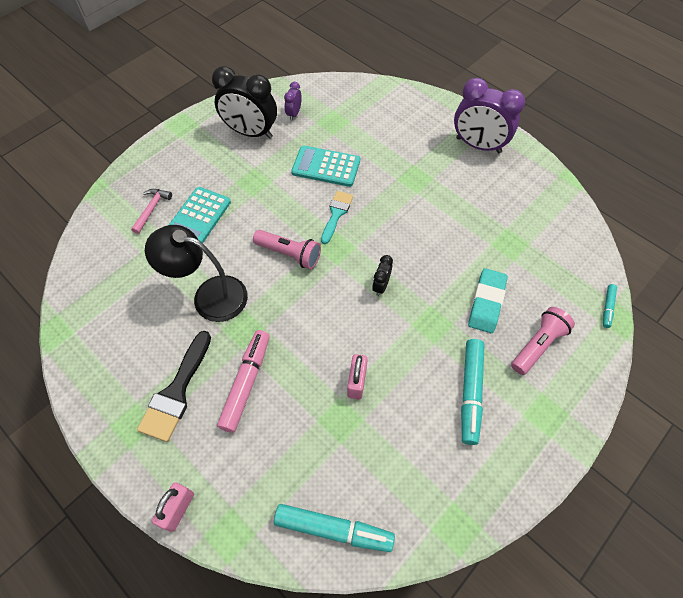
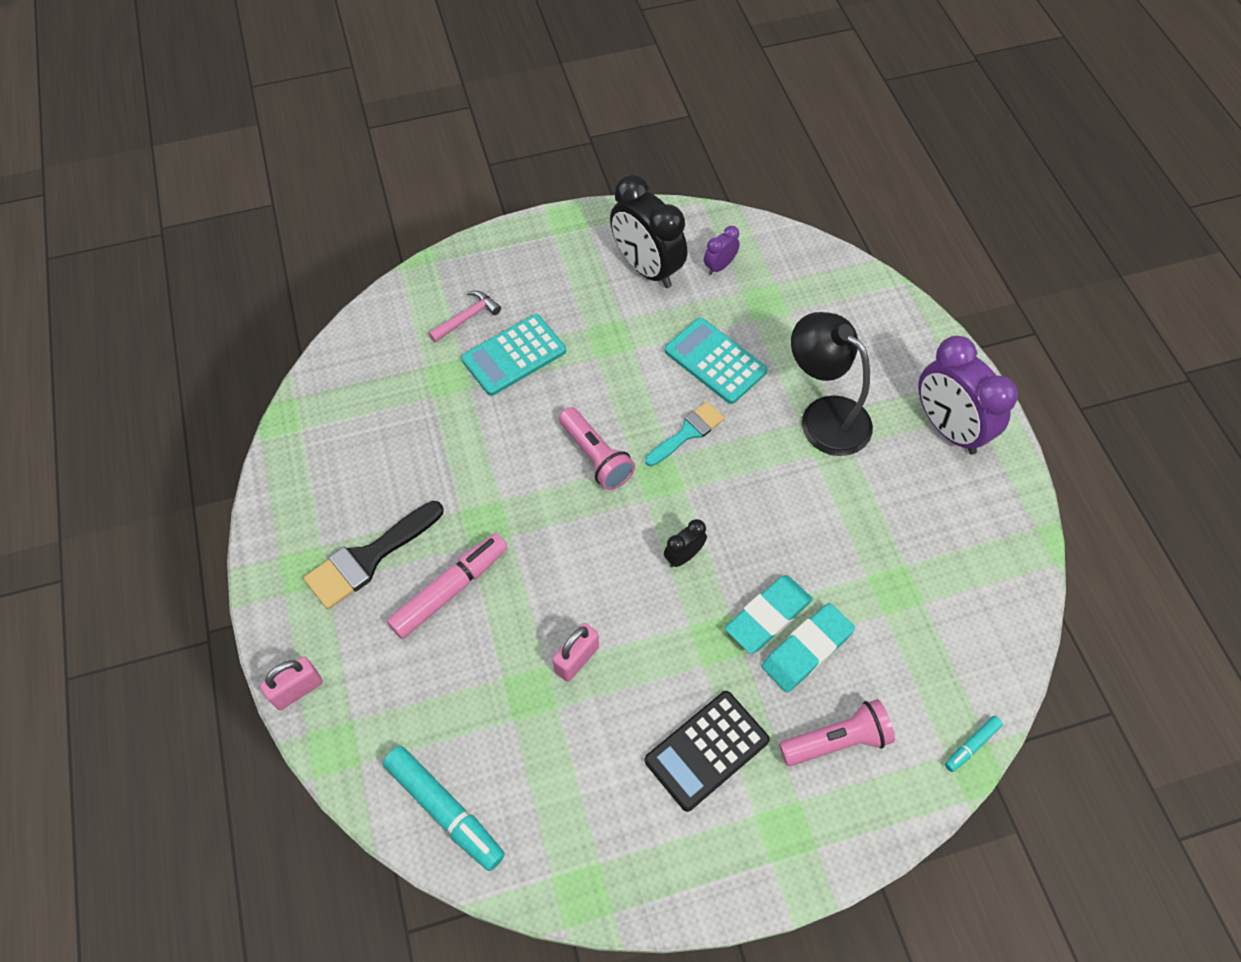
camera: 30 degrees right, 0 degrees up
black lamp [145,225,248,322] -> black lamp moved to [791,312,873,456]
turquoise marker [461,339,485,445] -> black calculator [644,691,770,812]
none -> turquoise eraser [725,575,813,654]

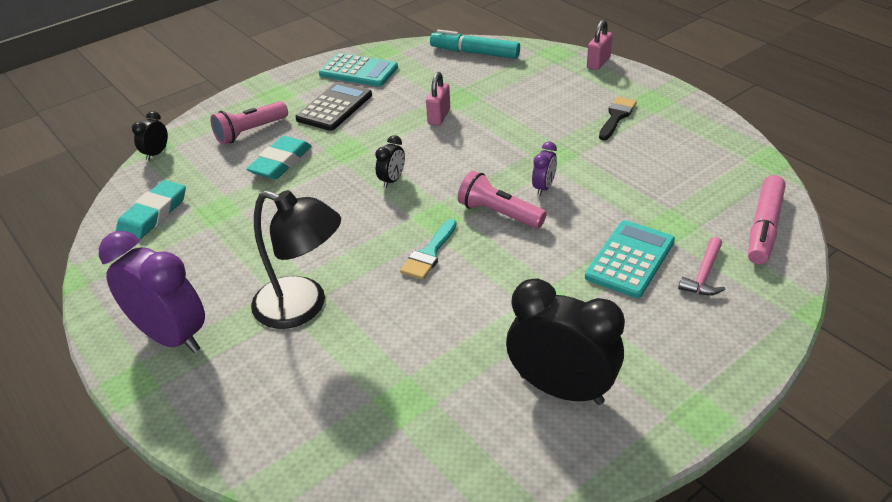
camera: 160 degrees right, 20 degrees down
black brush [304,501,444,609] -> black brush [599,97,637,140], size x0.66
pink marker [387,533,507,639] -> pink marker moved to [748,175,786,264]
turquoise calculator [665,318,767,404] -> turquoise calculator moved to [319,53,398,87]
purple clock [704,226,740,275] -> purple clock moved to [532,142,557,196]
turquoise eraser [725,575,813,654] -> turquoise eraser moved to [116,180,186,240]
turquoise marker [945,716,1003,772] -> black clock [132,111,168,161]

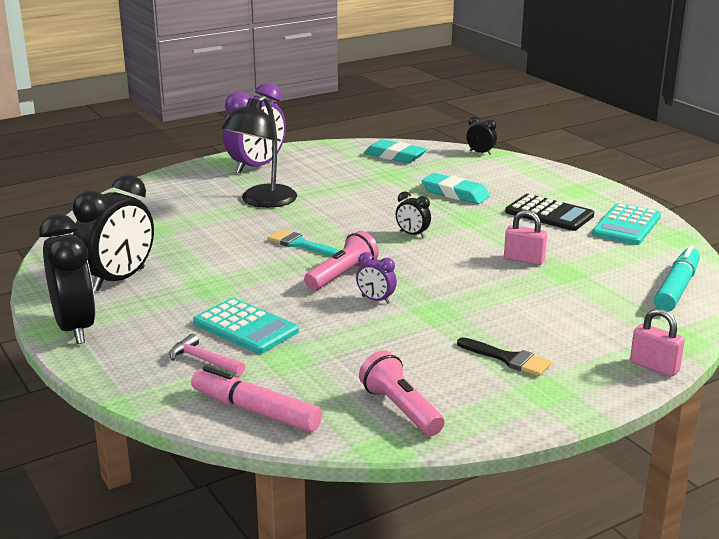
camera: 95 degrees right, 15 degrees down
pink flashlight [210,101,288,145] -> pink flashlight moved to [359,350,444,436]
none -> black clock [39,214,96,344]

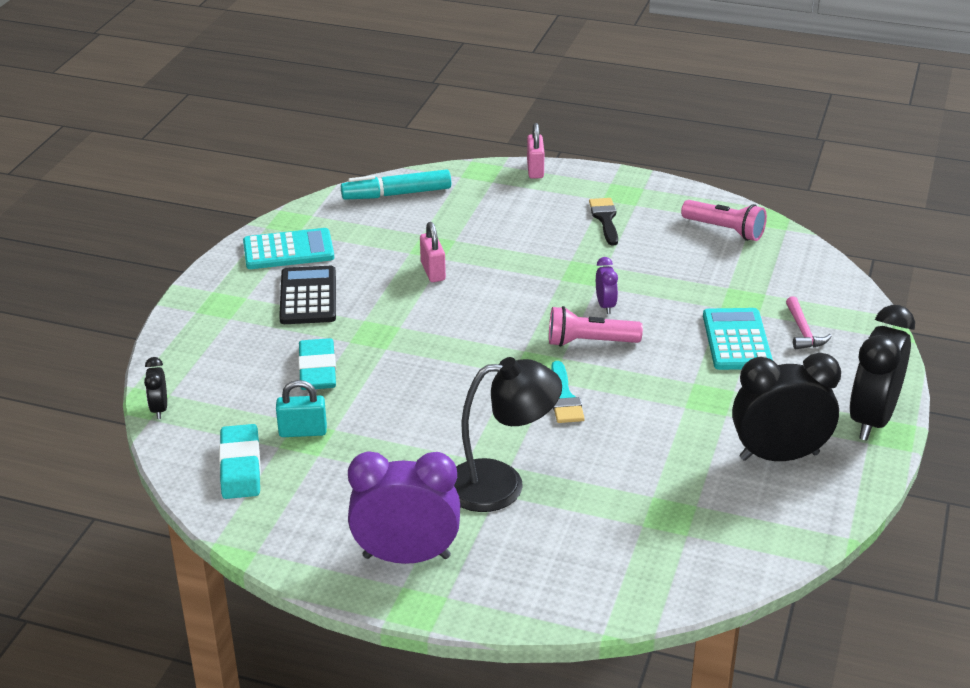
camera: 130 degrees left, 10 degrees up
pink marker [191,366,322,432] -> none
pink flashlight [359,350,444,436] -> pink flashlight turned 75 degrees counterclockwise [681,200,767,241]
black clock [396,191,431,238] -> none
none -> turquoise padlock [276,380,327,437]

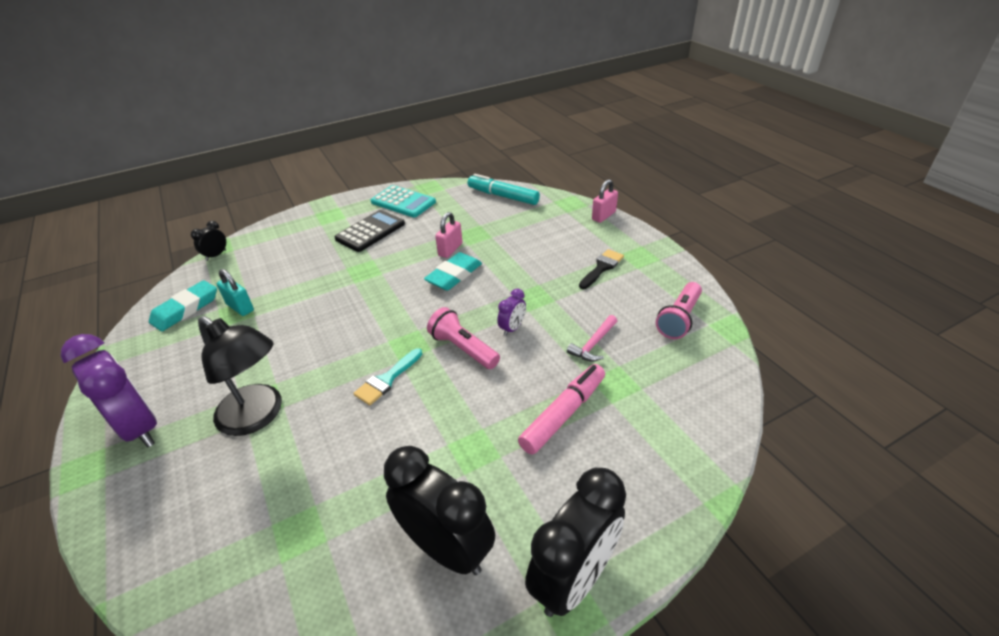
camera: 45 degrees right, 5 degrees up
turquoise eraser [298,338,336,390] -> turquoise eraser moved to [424,252,482,291]
pink flashlight [681,200,767,241] -> pink flashlight turned 45 degrees clockwise [656,282,702,339]
turquoise calculator [703,308,773,370] -> pink marker [518,364,605,455]
pink hammer [786,296,832,349] -> pink hammer moved to [567,315,617,362]
black clock [849,305,915,441] -> black clock turned 150 degrees clockwise [525,468,626,617]

